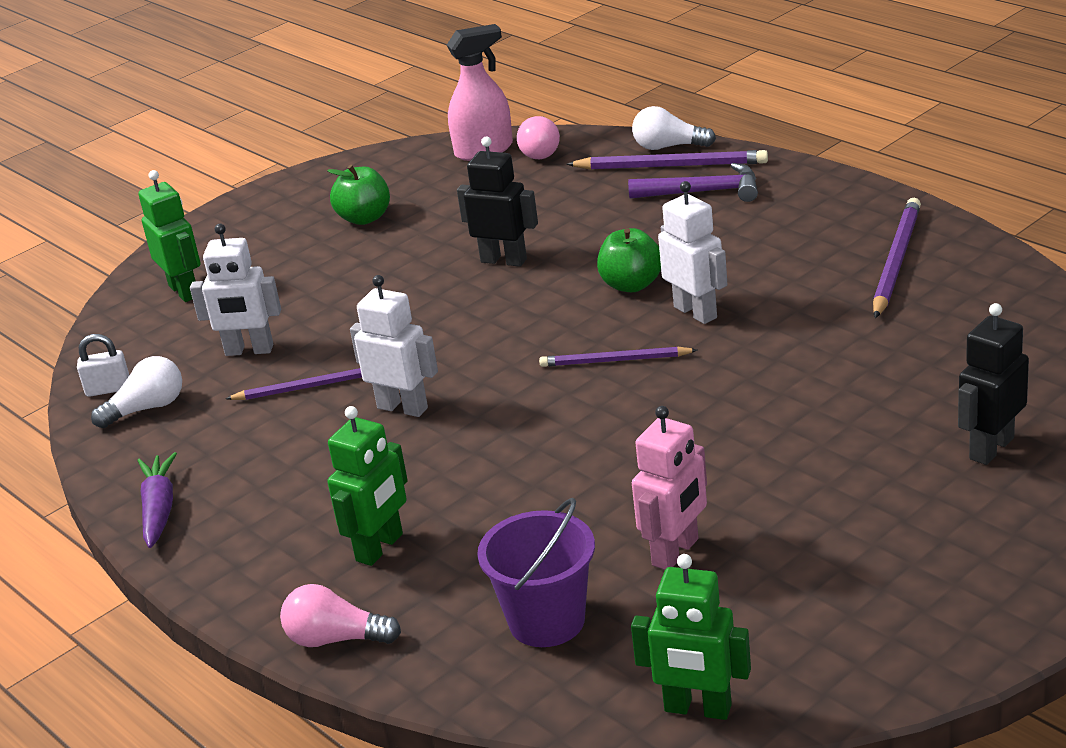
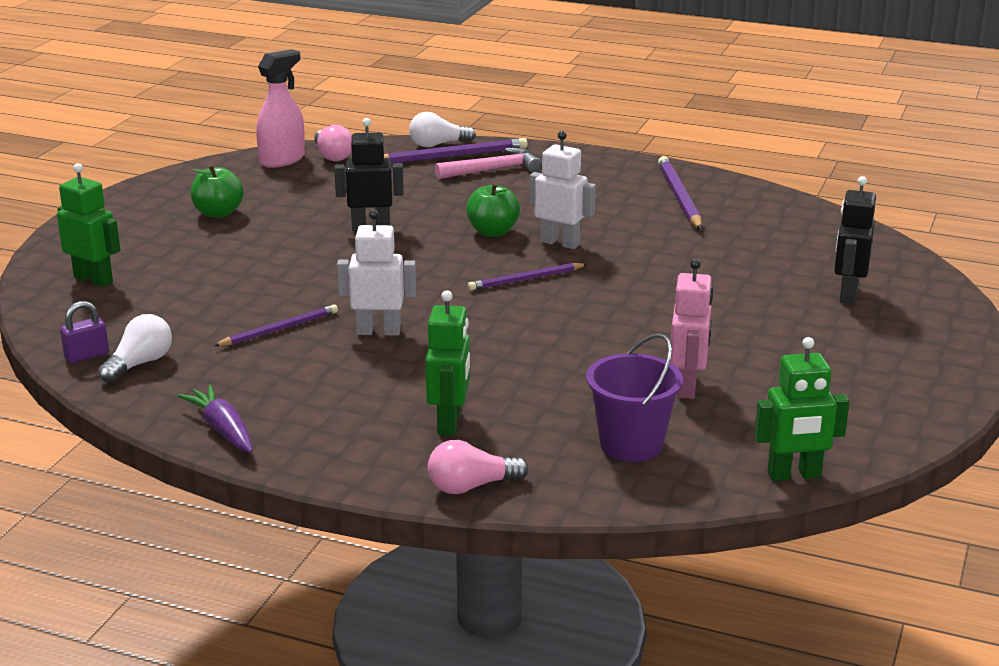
camera: 30 degrees left, 5 degrees down
white padlock [77,334,129,397] -> purple padlock [60,301,109,363]
white robot [190,224,281,356] -> none
purple hammer [628,163,758,202] -> pink hammer [435,148,542,179]

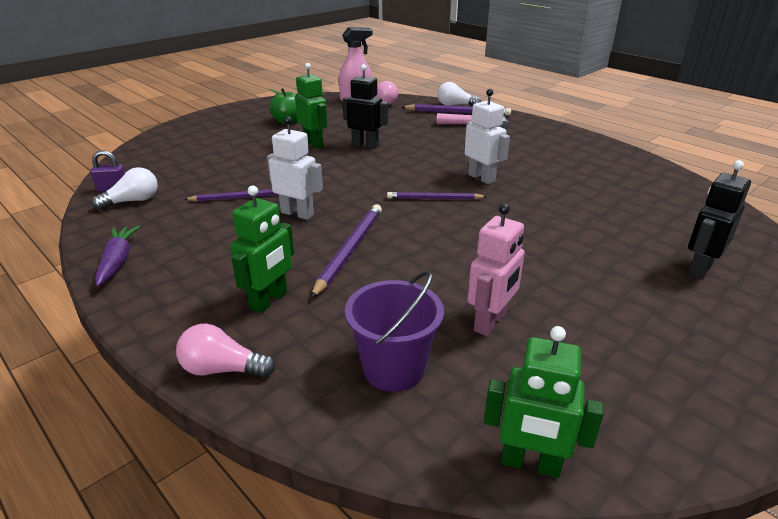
camera: 25 degrees right, 5 degrees up
green robot [57,163,120,287] -> green robot moved to [295,63,328,149]
green apple [466,182,520,237] -> none
purple pencil [658,156,702,230] -> purple pencil moved to [311,204,382,298]

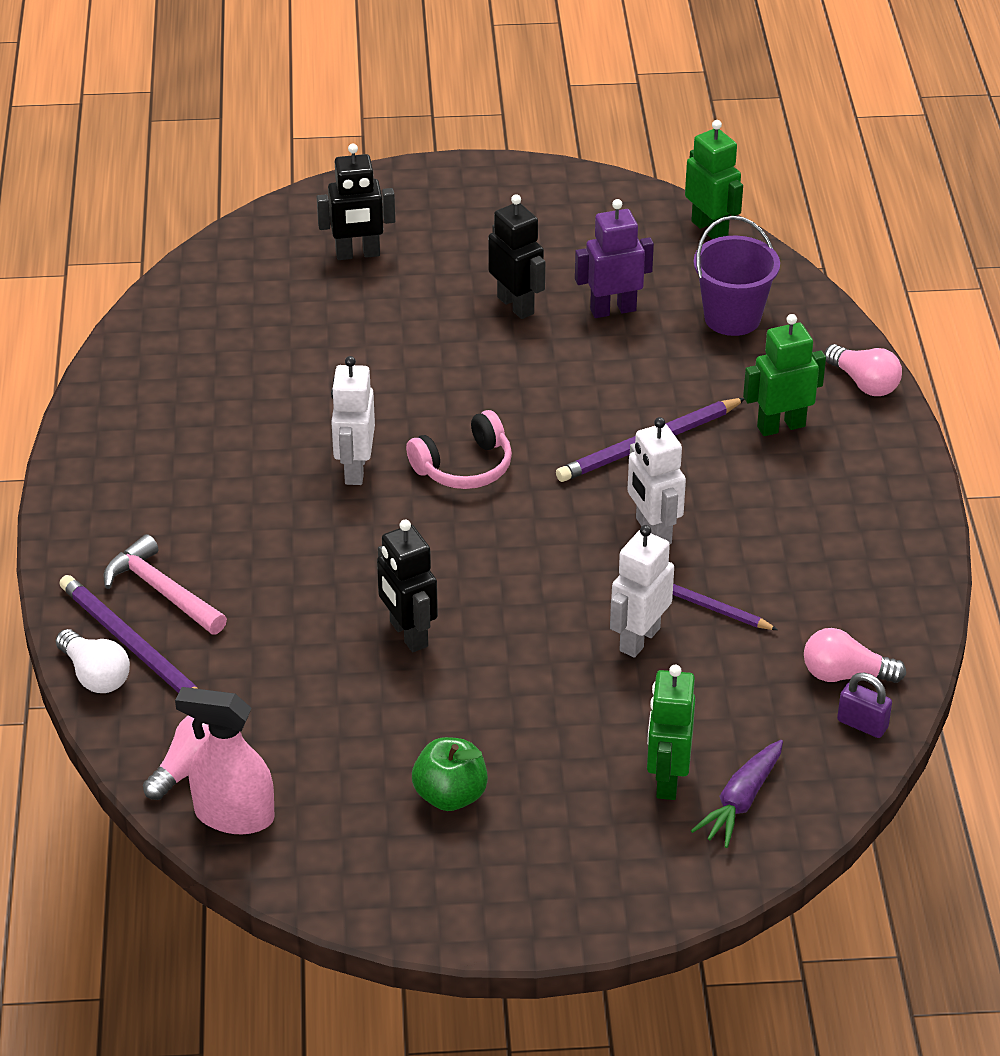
camera: 140 degrees left, 10 degrees up
white light bulb [92,167,158,210] -> pink light bulb [804,628,906,683]
purple carrot [95,226,140,286] -> purple carrot moved to [691,740,783,848]
green robot [295,63,328,149] -> green robot moved to [647,665,696,800]
purple pencil [387,192,487,200] -> pink headphones [406,410,512,489]
pink robot [467,204,525,336] -> purple robot [575,199,654,318]
none -> black robot [488,194,545,319]
none -> white robot [610,525,674,658]

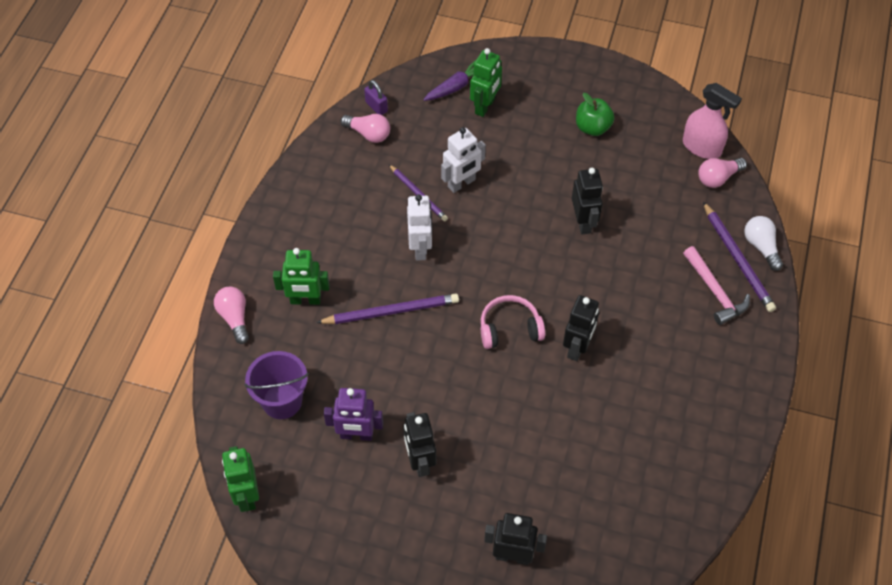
camera: 160 degrees left, 15 degrees up
white robot [331,356,375,485] -> black robot [563,295,599,361]

